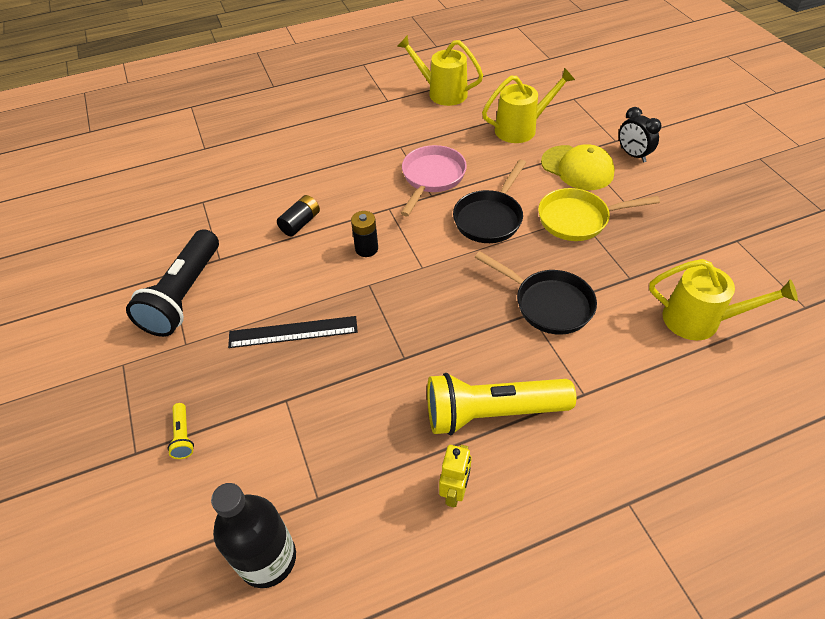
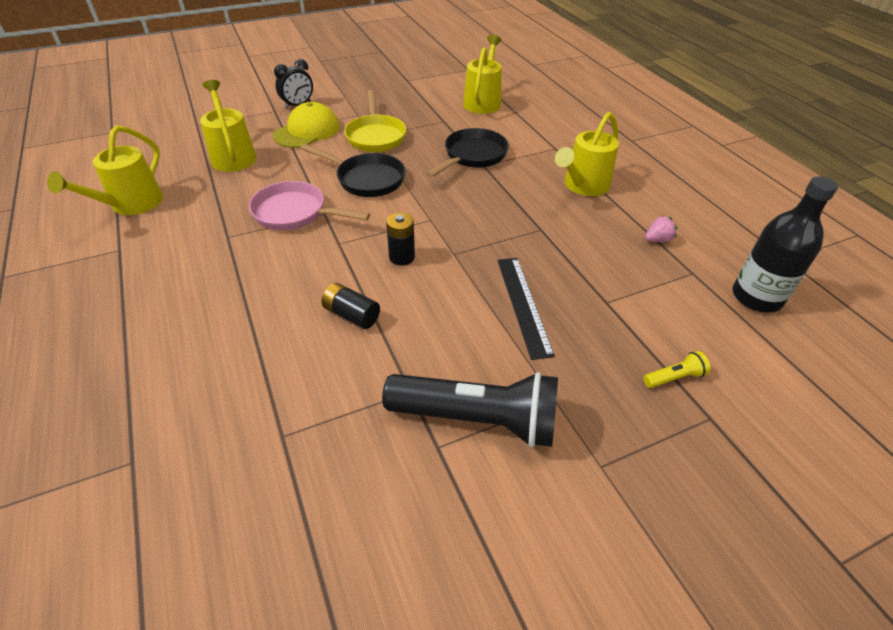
camera: 95 degrees left, 5 degrees down
yellow flashlight [427,373,576,435] -> yellow watering can [555,112,619,196]
yellow robot [439,445,472,507] -> none
none -> pink strawberry [645,215,677,242]

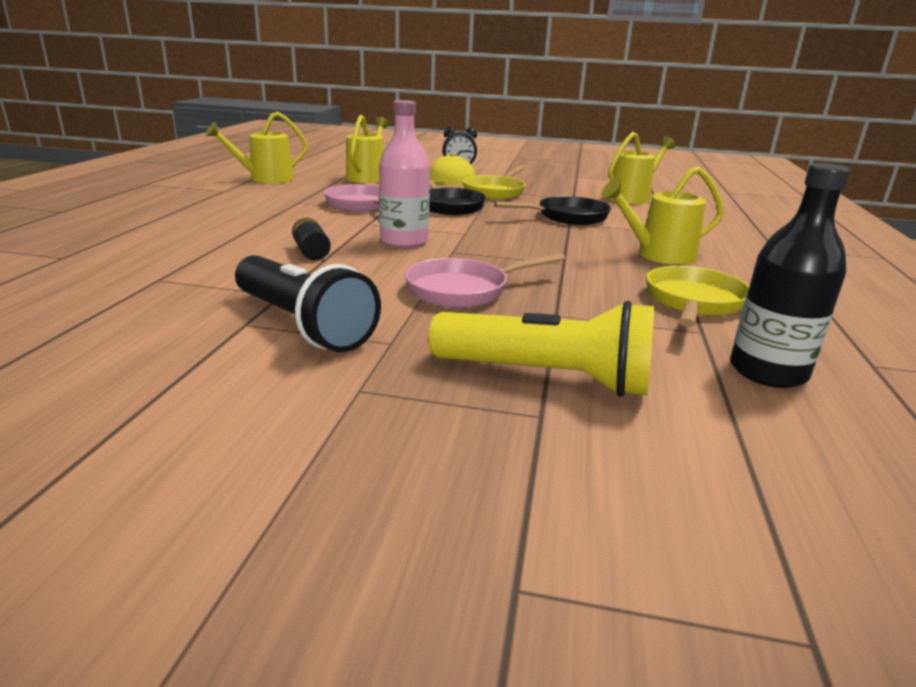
camera: 35 degrees right, 20 degrees down
black battery [386,212,415,266] -> pink bottle [379,100,430,248]
black ruler [497,258,555,360] -> pink pan [405,253,565,308]
yellow flashlight [643,351,711,388] -> yellow flashlight [429,301,654,397], size x2.48
pink strawberry [645,215,677,242] -> yellow pan [646,266,749,327]

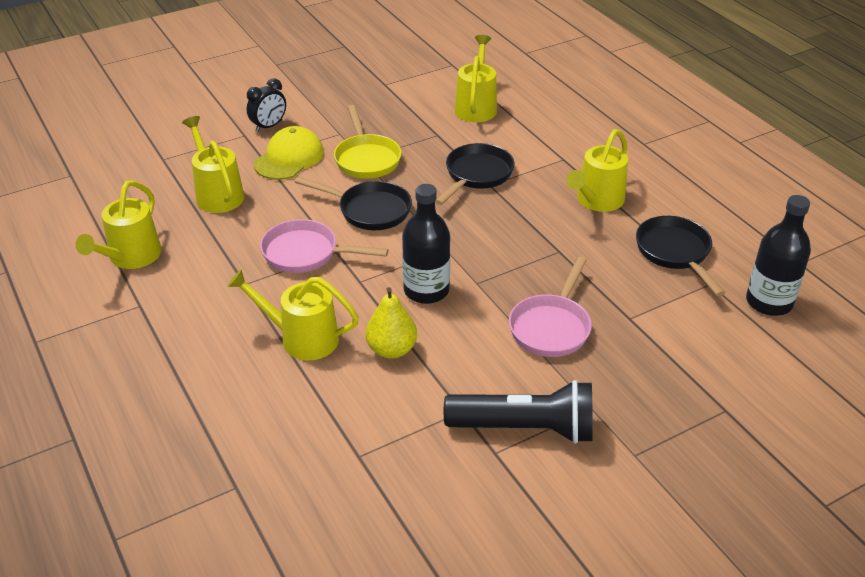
camera: 40 degrees left, 15 degrees up
black battery [292,218,331,260] -> yellow pear [366,287,417,359]
pink bottle [379,100,430,248] -> black bottle [402,184,450,304]
yellow flashlight [429,301,654,397] -> none
yellow pan [646,266,749,327] -> black pan [636,216,725,296]
none -> yellow watering can [227,269,359,360]

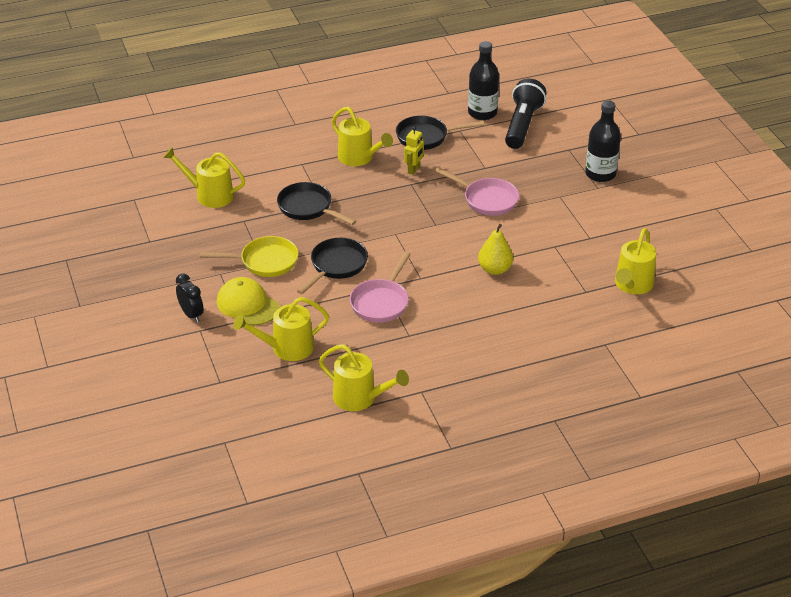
camera: 80 degrees left, 0 degrees up
yellow watering can [227,269,359,360] -> yellow watering can moved to [615,228,656,294]
black bottle [402,184,450,304] -> black bottle moved to [585,100,621,182]
black flashlight [444,380,593,444] -> black flashlight moved to [505,78,547,149]
none -> yellow robot [404,127,424,175]

